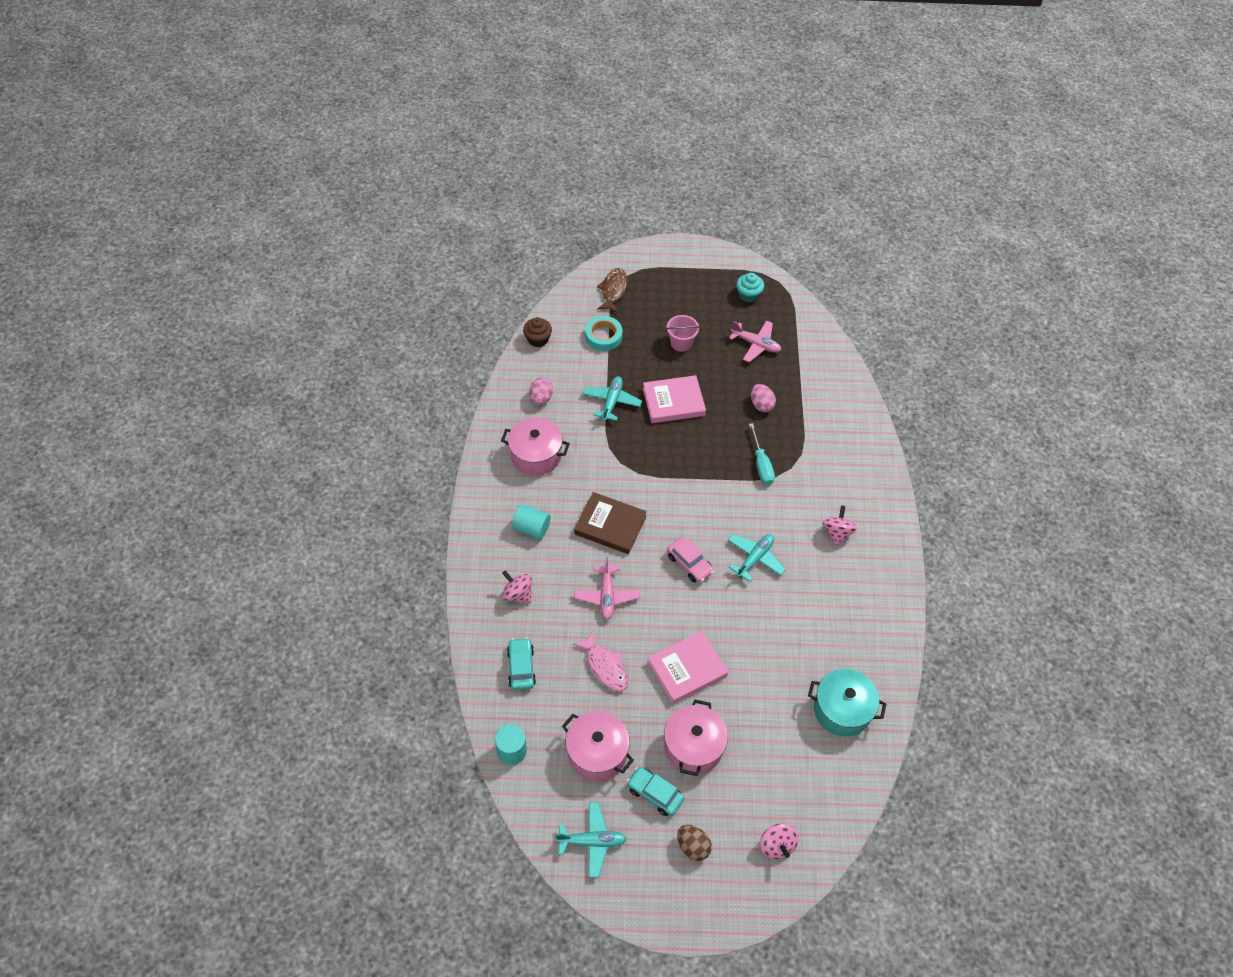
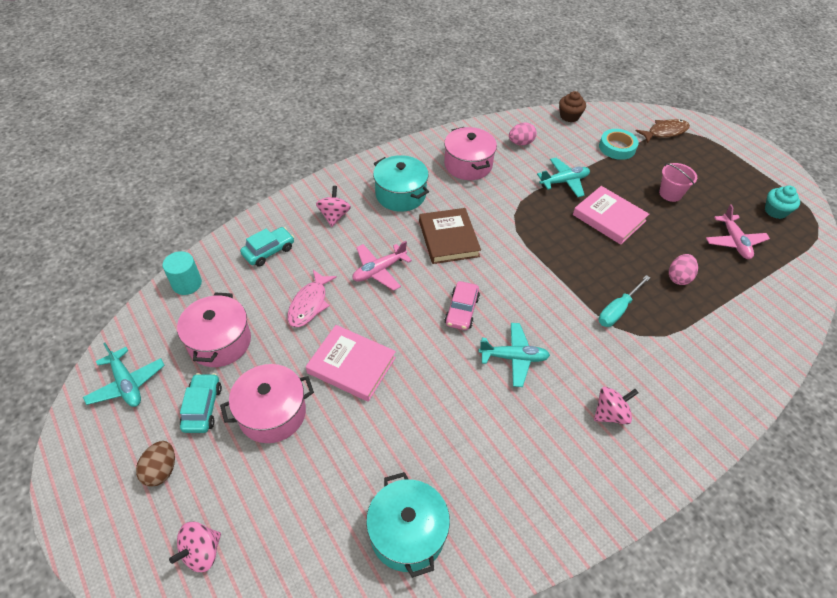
camera: 55 degrees right, 5 degrees down
turquoise cylinder [512,504,551,539] -> turquoise pot [373,155,429,212]

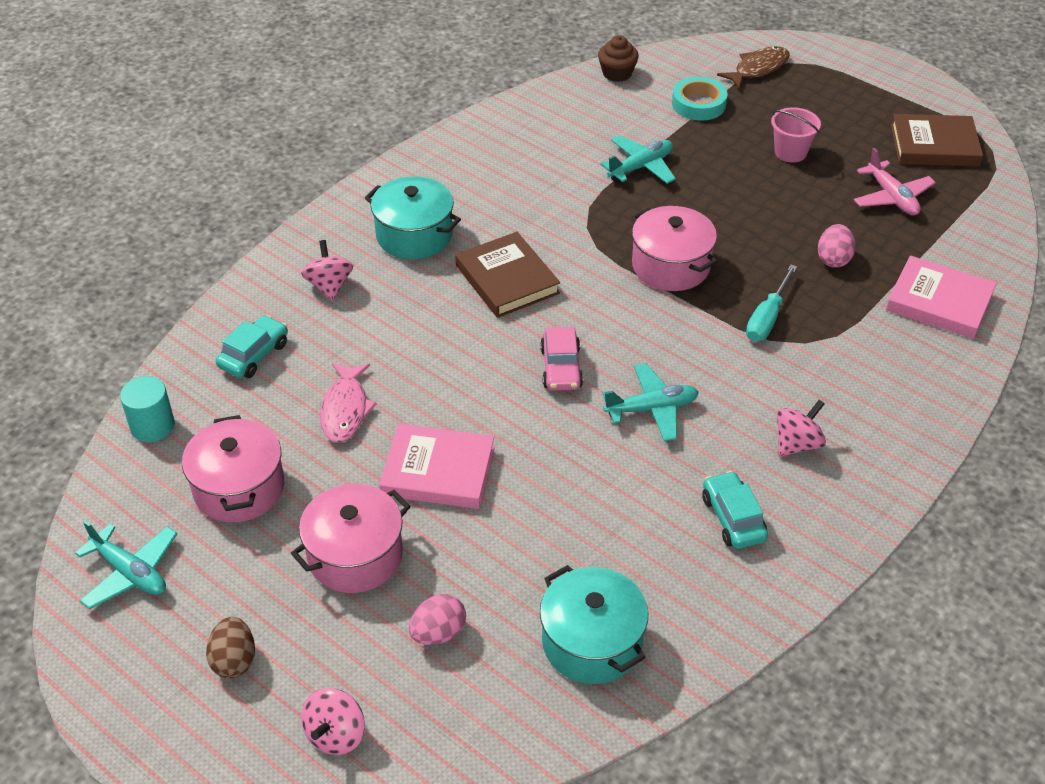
camera: 15 degrees left, 5 degrees down
turquoise car [180,373,222,433] -> turquoise car moved to [702,471,768,549]
pink plane [352,241,412,291] -> none
pink pot [444,127,497,180] -> pink pot moved to [632,206,718,291]
pink egg [509,123,537,145] -> pink egg moved to [409,594,466,645]
pink book [573,186,649,245] -> pink book moved to [886,256,997,339]
turquoise cupcake [765,186,800,219] -> brown book [891,114,983,167]

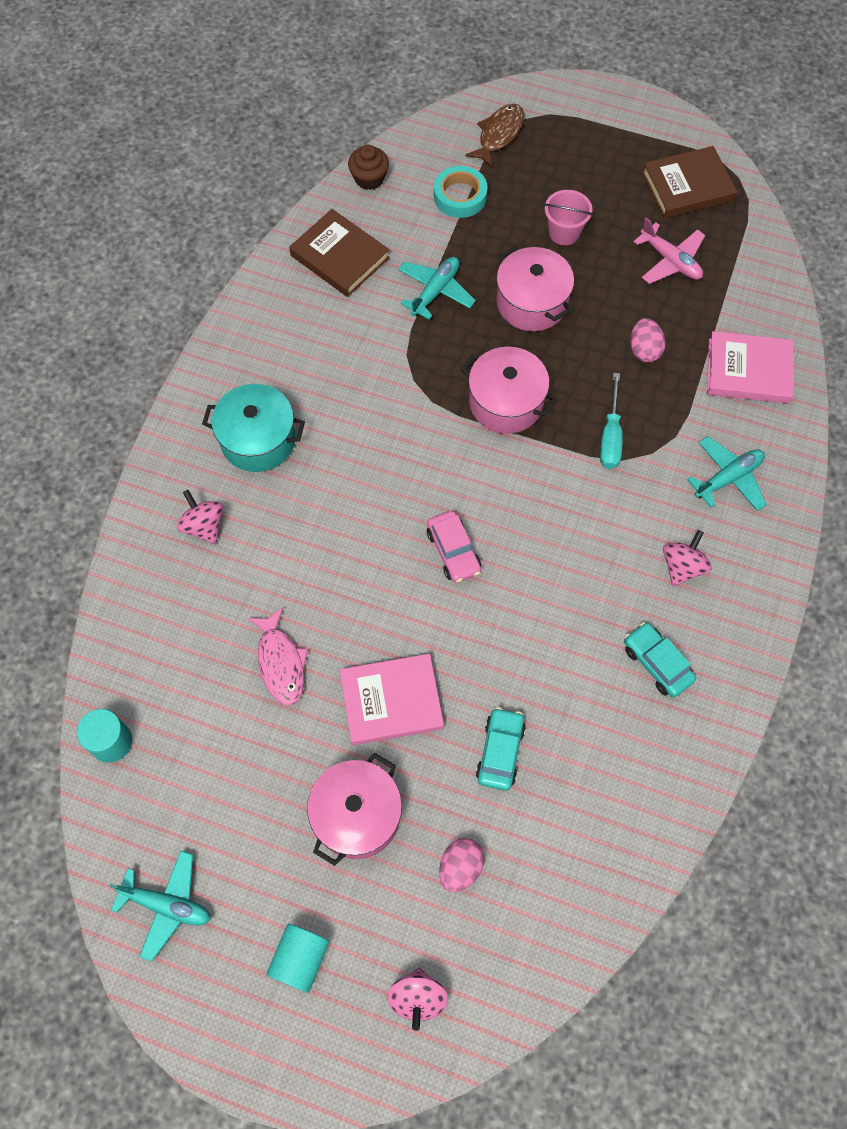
camera: 20 degrees left, 20 degrees up
pink pot [182,415,284,523] -> pink pot moved to [496,246,574,331]
brown egg [206,617,255,678] -> turquoise cylinder [266,924,329,993]
turquoise car [216,315,288,378] -> turquoise car moved to [476,707,526,791]
brown book [455,232,560,318] -> brown book moved to [289,209,390,297]
turquoise pot [540,565,648,684] -> none
turquoise plane [602,363,699,441] -> turquoise plane moved to [687,436,767,511]

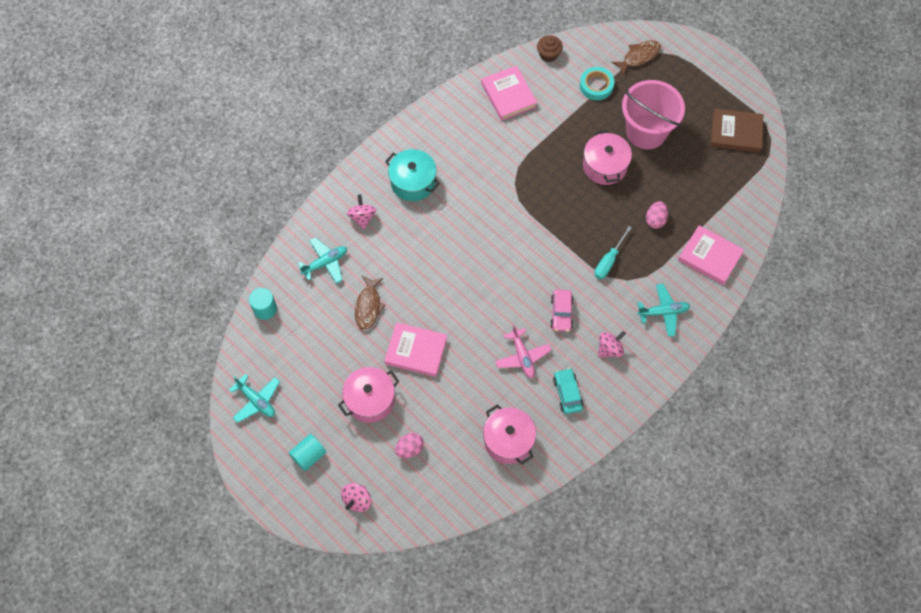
camera: 25 degrees right, 0 degrees up
pink fish [248,608,308,705] -> brown fish [355,276,386,330]
brown book [289,209,390,297] -> pink book [481,65,537,121]
turquoise plane [398,257,476,320] -> turquoise plane moved to [297,237,347,284]
pink car [427,511,481,583] -> pink car moved to [550,290,574,332]
pink pot [461,347,557,434] -> pink pot moved to [483,404,536,465]
turquoise car [476,707,526,791] -> none
pink bucket [544,190,593,245] -> pink bucket [622,80,685,149], size x2.05
pink plane [633,218,705,284] -> pink plane moved to [495,325,551,378]

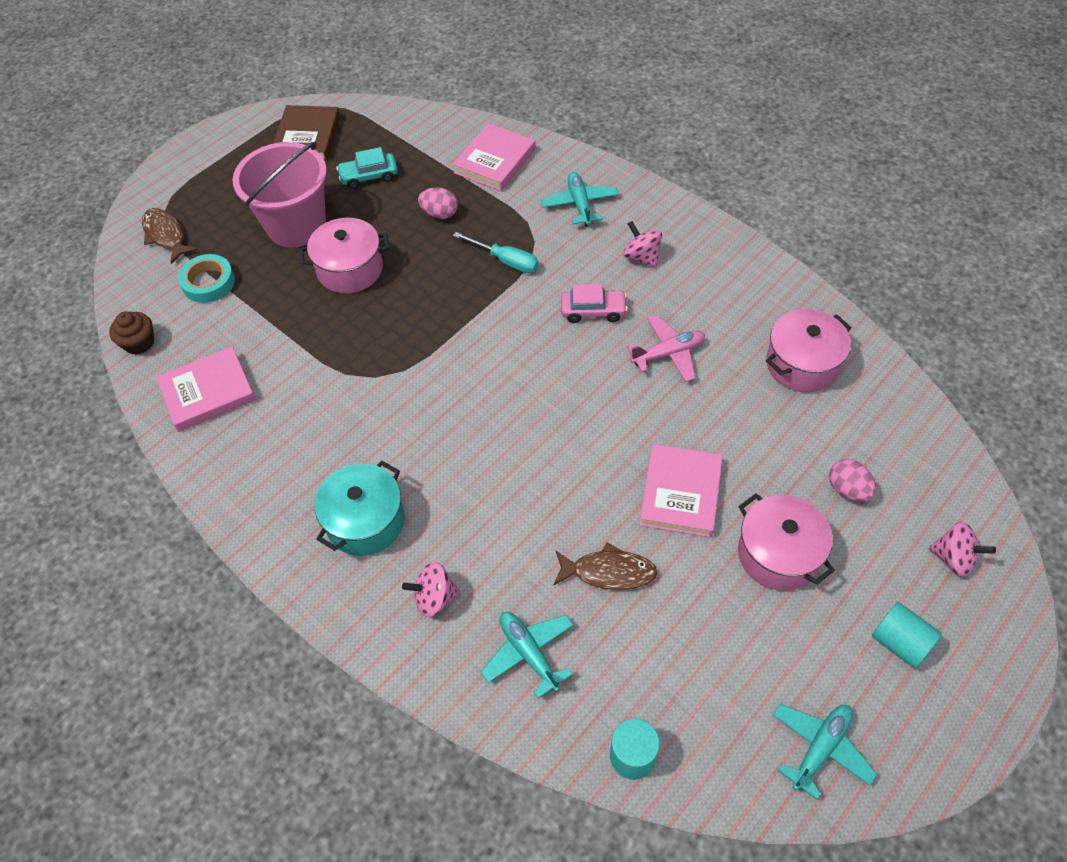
camera: 90 degrees left, 10 degrees down
turquoise car [553,368,583,414] -> turquoise car moved to [336,147,398,189]

